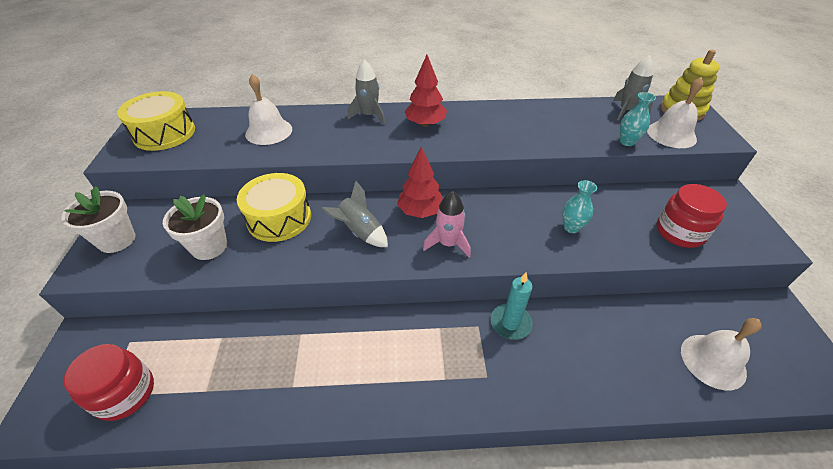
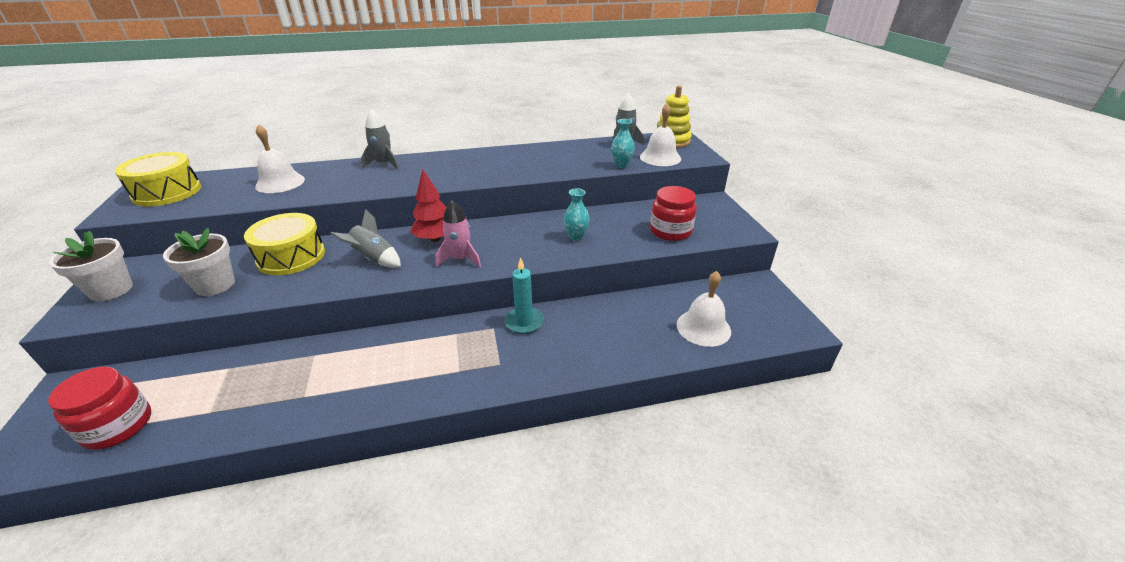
camera: 10 degrees left, 10 degrees down
red tree [405,55,447,127] -> none

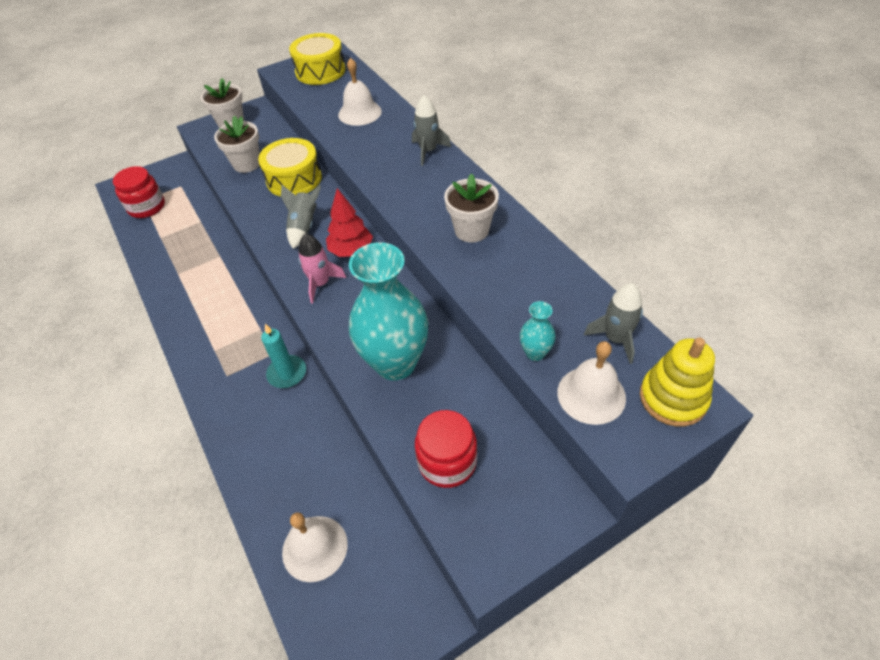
camera: 75 degrees right, 15 degrees up
turquoise vase [564,188,590,241] -> turquoise vase [349,242,428,380], size x2.35
none -> white flower pot [444,173,499,242]

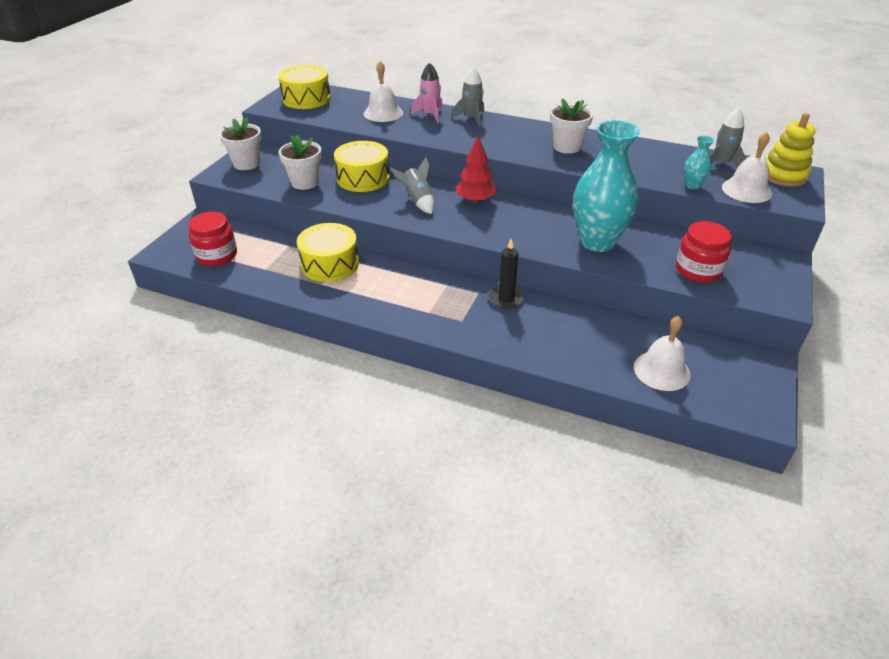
camera: 40 degrees left, 10 degrees down
turquoise candle [261,324,306,388] -> black candle [488,239,525,309]
pink rocket [298,234,346,303] -> pink rocket moved to [411,62,443,123]
none -> yellow drum [297,223,359,282]

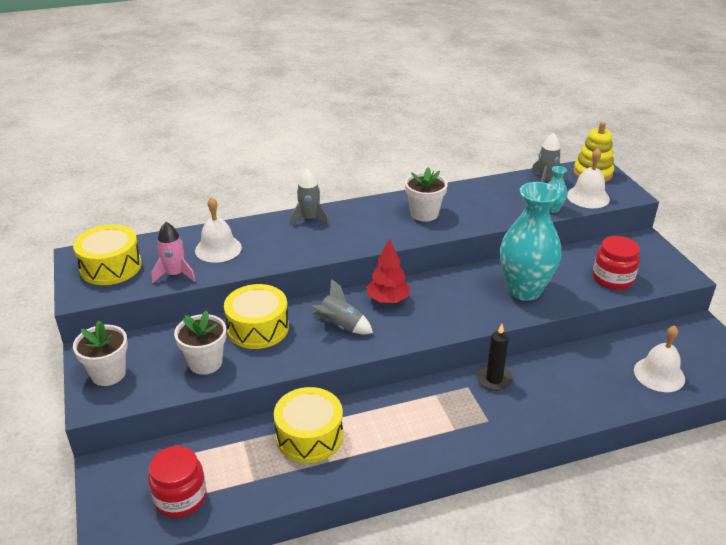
camera: 40 degrees left, 5 degrees down
pink rocket [411,62,443,123] -> pink rocket moved to [151,222,196,283]

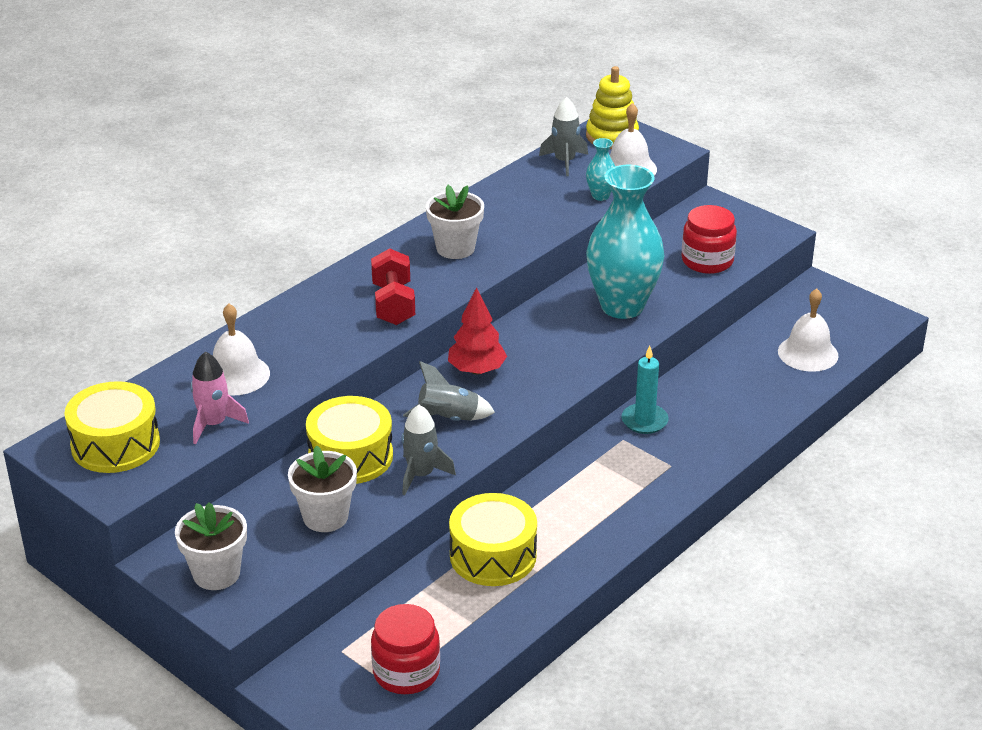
camera: 30 degrees left, 0 degrees up
grey rocket [290,169,329,226] -> grey rocket moved to [401,405,456,495]
black candle [476,324,513,391] -> turquoise candle [622,346,669,434]
none -> red dumbbell [371,248,415,325]

